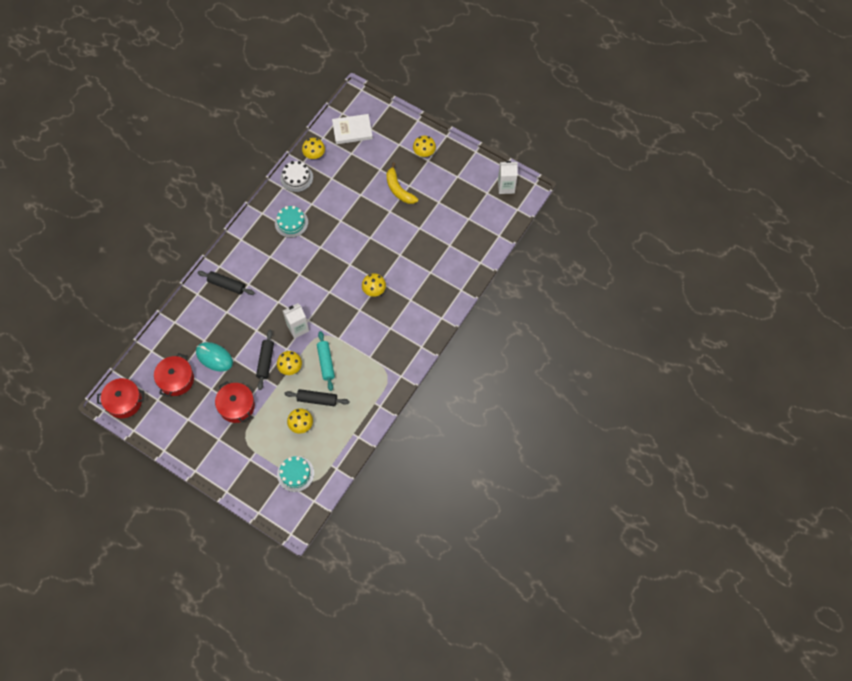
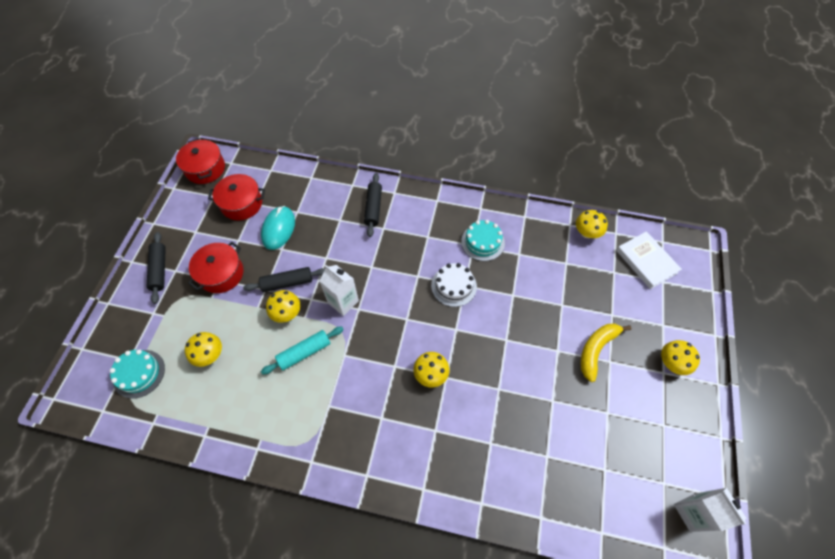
camera: 70 degrees right, 5 degrees down
white cake [280,161,313,192] -> white cake moved to [431,263,477,307]
black rolling pin [285,389,350,406] -> black rolling pin moved to [147,232,166,304]

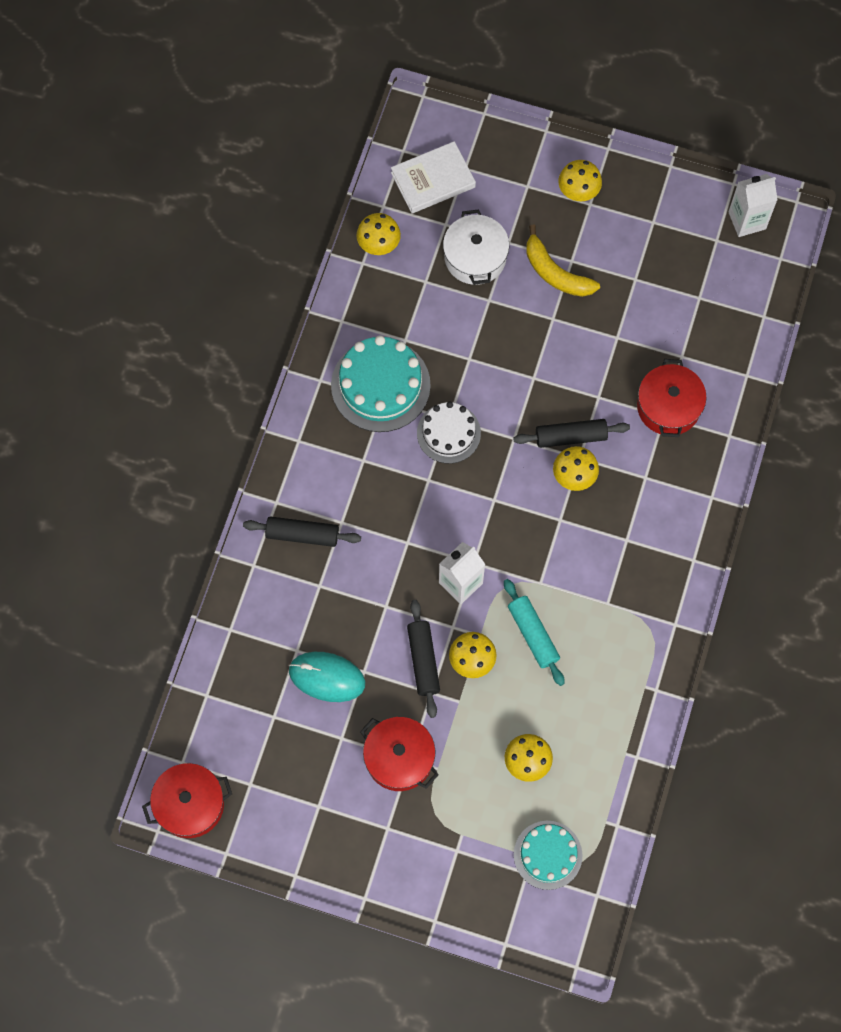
camera: 85 degrees left, 10 degrees up
black rolling pin [147,232,166,304] -> black rolling pin moved to [513,419,630,448]
red pot [208,174,265,221] -> red pot moved to [637,359,707,437]
turquoise cake [461,220,505,261] -> turquoise cake [331,335,431,432], size x1.56
none -> white pot [443,210,509,285]

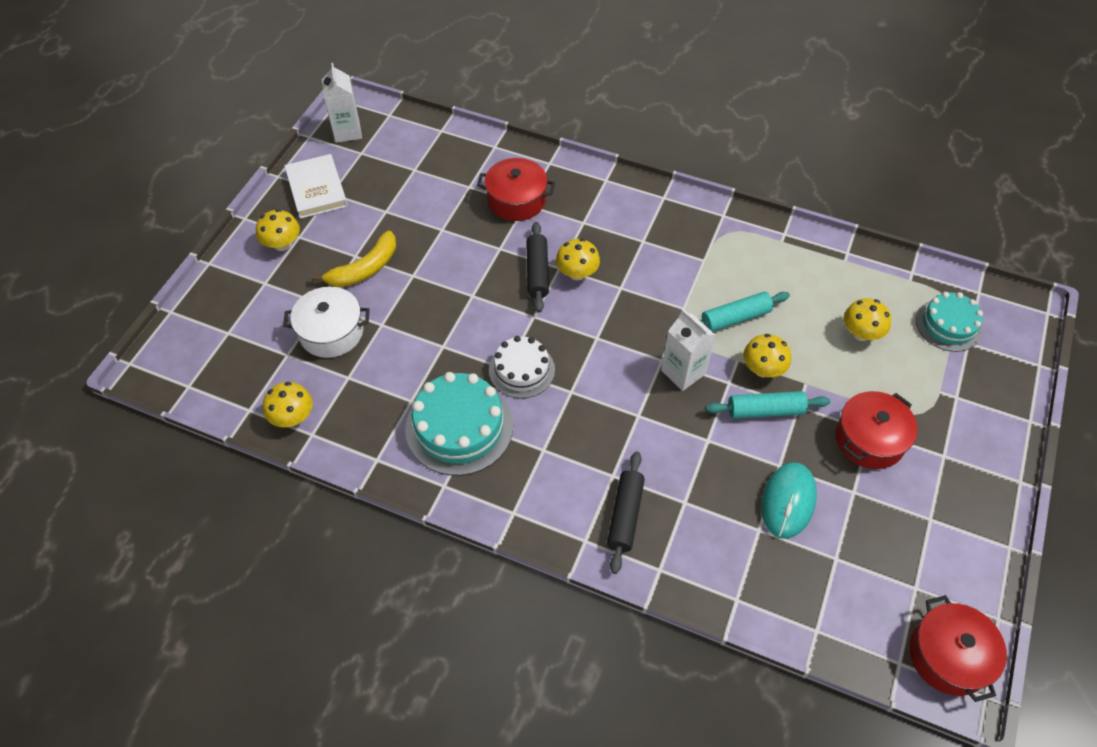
camera: 85 degrees left, 15 degrees down
white book [391,141,476,213] -> white book moved to [284,154,348,219]
black rolling pin [407,600,440,718] -> turquoise rolling pin [706,391,830,419]

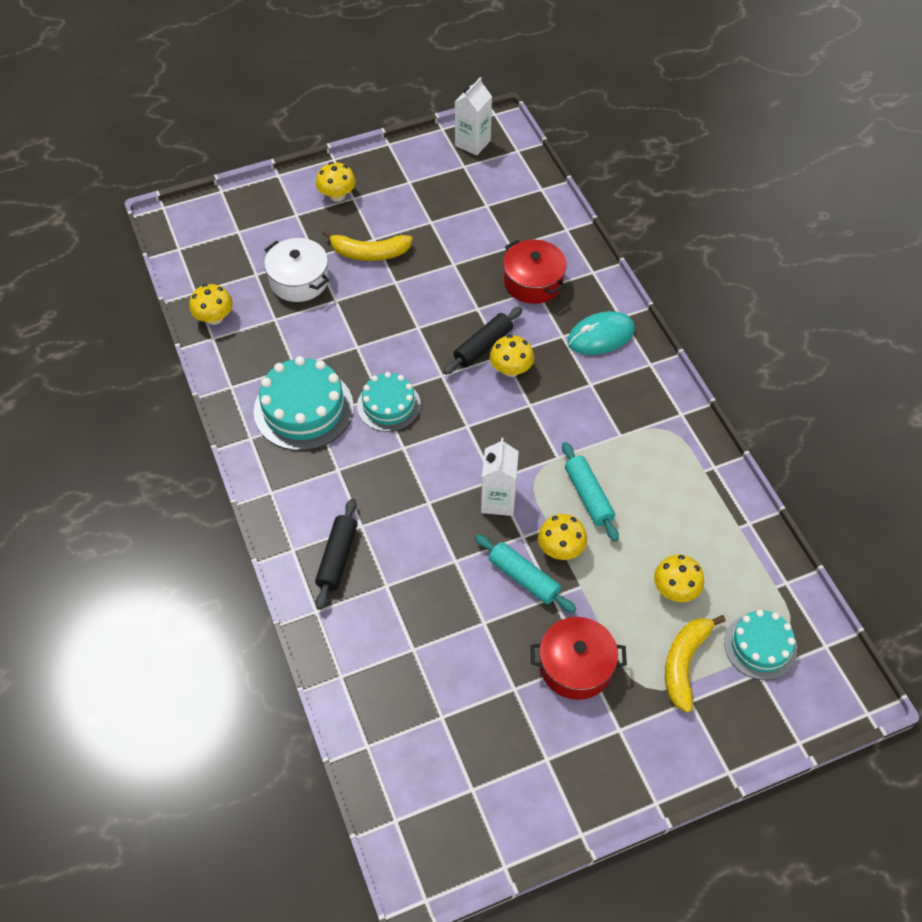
camera: 45 degrees right, 0 degrees up
white book [284,154,348,219] -> none
white cake [489,336,555,399] -> turquoise cake [357,372,421,432]
black rolling pin [607,451,645,574] -> black rolling pin turned 45 degrees counterclockwise [315,498,357,610]
turquoise rolling pin [701,292,790,332] -> turquoise rolling pin turned 45 degrees clockwise [562,442,619,542]
turquoise mouse [761,462,817,539] -> turquoise mouse moved to [567,311,635,355]
red pot [909,595,1007,702] -> none
none -> yellow banana [665,615,726,713]

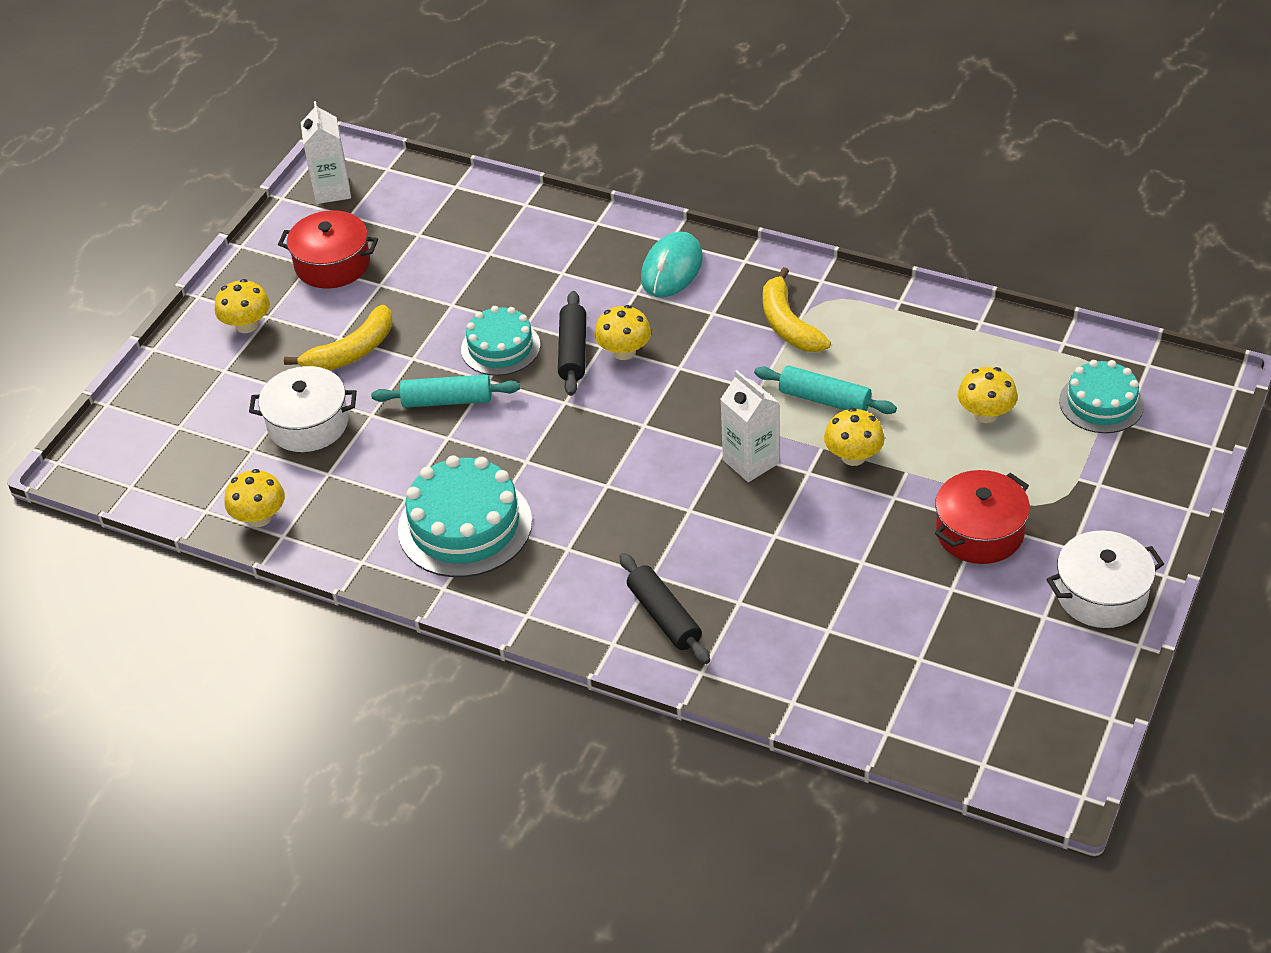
camera: 40 degrees left, 10 degrees down
turquoise cake [357,372,421,432] -> turquoise cake moved to [461,306,540,376]
turquoise rolling pin [475,534,576,613] -> turquoise rolling pin moved to [371,375,520,408]
red pot [503,239,567,304] -> red pot moved to [278,210,378,288]
yellow banana [665,615,726,713] -> yellow banana moved to [763,267,831,352]
none -> white pot [1046,530,1164,628]

